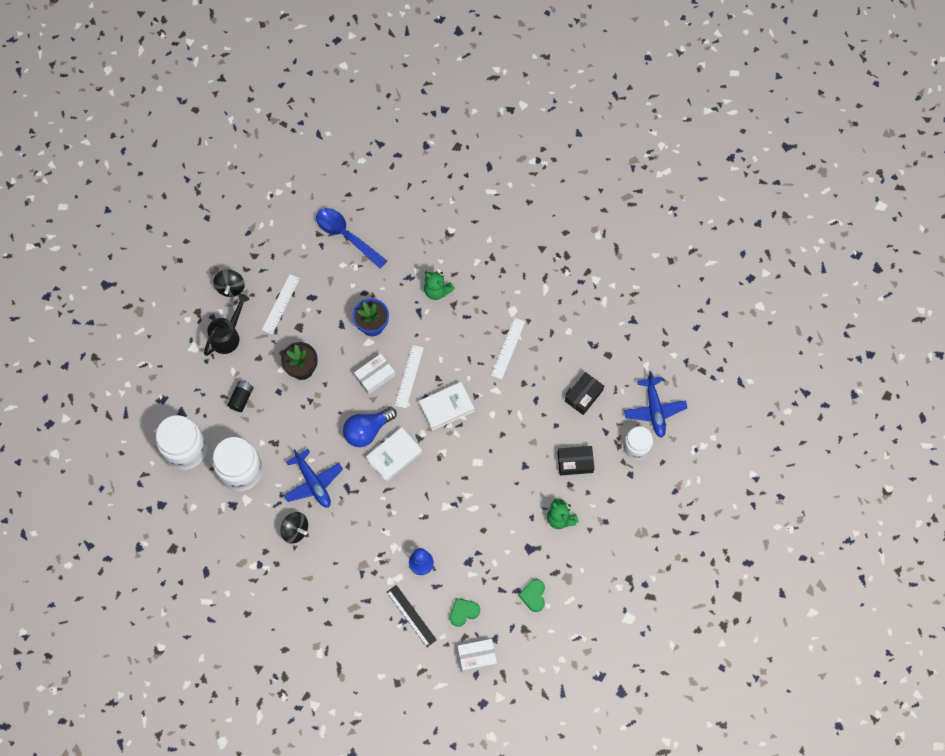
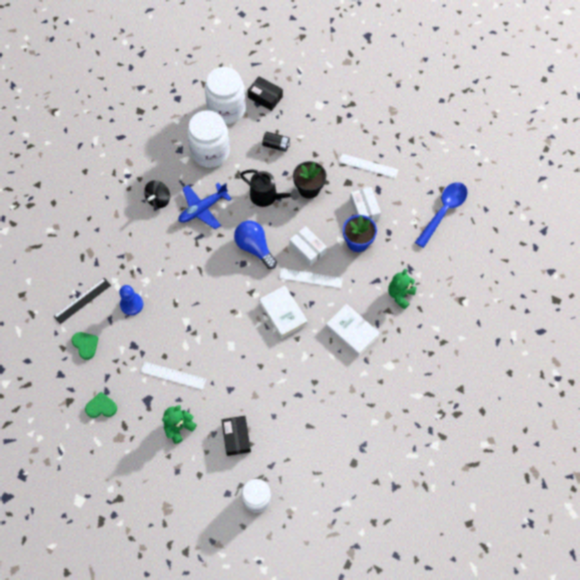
camera: 85 degrees right, 5 degrees down
black watering can [204,294,249,356] -> black watering can moved to [240,169,299,207]
black spinning top [213,270,245,297] -> none
white book [366,427,422,482] -> white book moved to [326,304,380,356]
white box [458,639,497,672] -> white box moved to [350,187,381,221]
white ruler [491,318,525,379] -> white ruler moved to [141,362,206,390]
black box [565,372,604,415] -> black box moved to [247,76,283,111]
blue plane [624,372,687,438] -> none

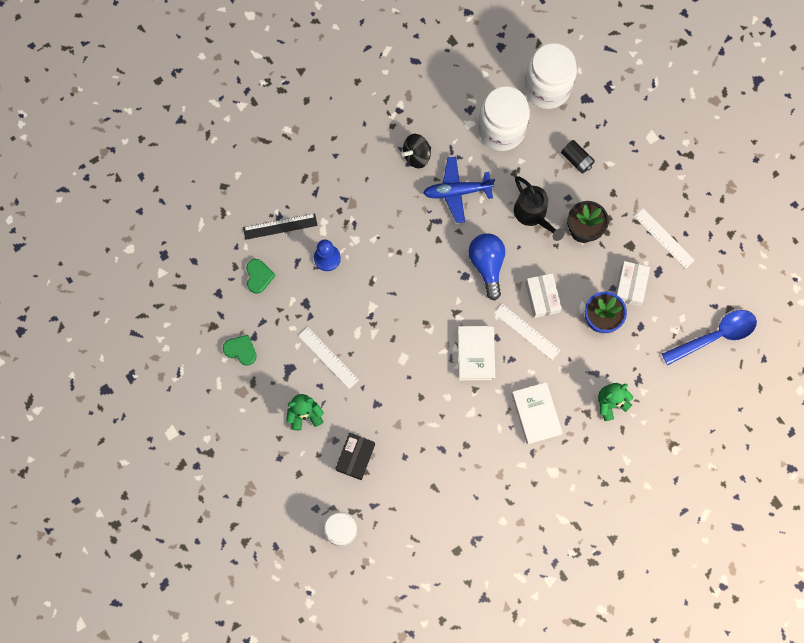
camera: 30 degrees right, 10 degrees up
black box [247,76,283,111] -> none

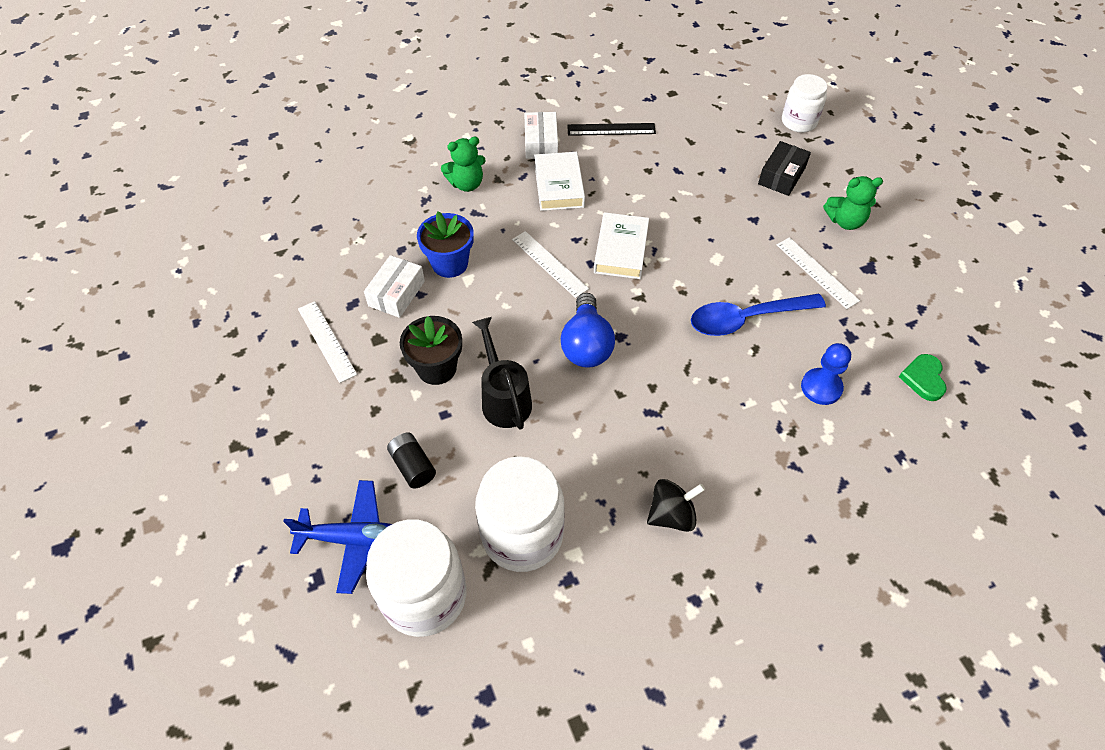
camera: 170 degrees left, 20 degrees down
green heart [223,335,257,366] -> none
black ruler [243,214,317,240] -> black ruler moved to [567,123,656,136]
blue plane [423,157,495,223] -> blue plane moved to [283,480,392,594]
white box [525,273,562,318] -> white box moved to [524,112,558,159]
blue spoon [662,310,757,365] -> blue spoon moved to [691,294,826,336]

